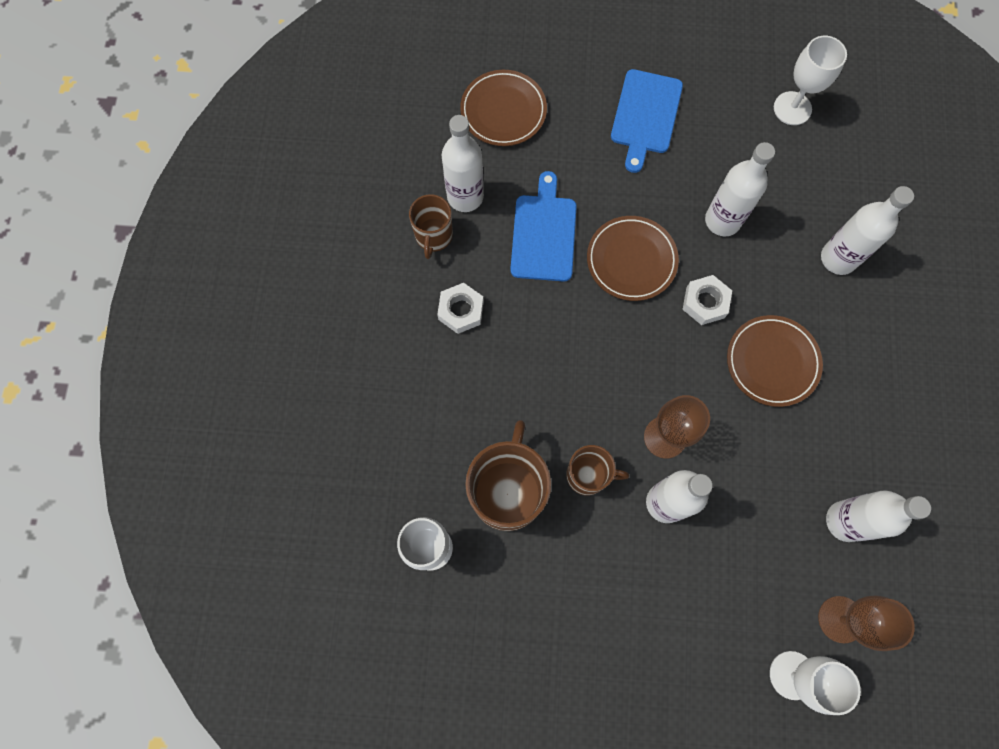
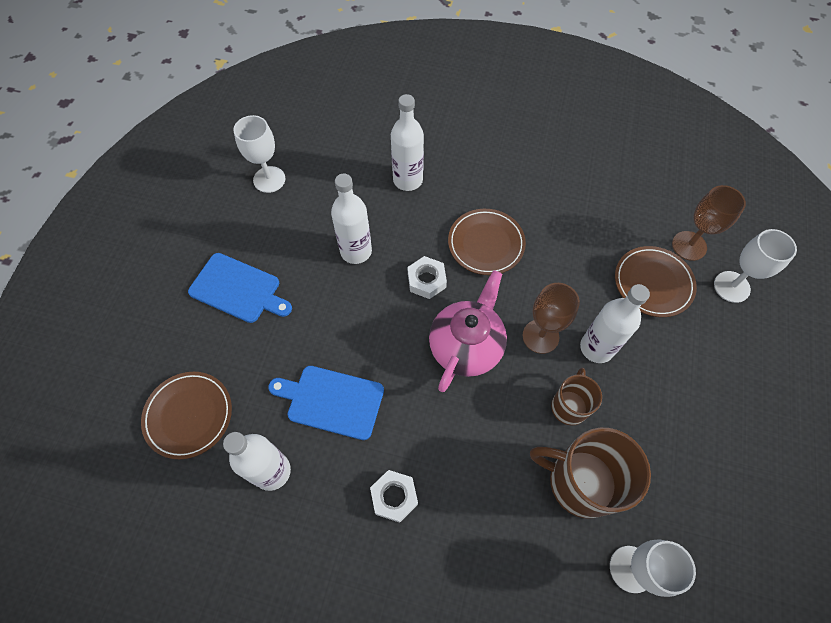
camera: 80 degrees left, 10 degrees down
brown mug [409,194,453,259] -> none
brown plate [587,216,679,301] -> brown plate moved to [615,246,697,317]
white bottle [826,490,931,542] -> none
none -> pink teapot [429,270,507,392]

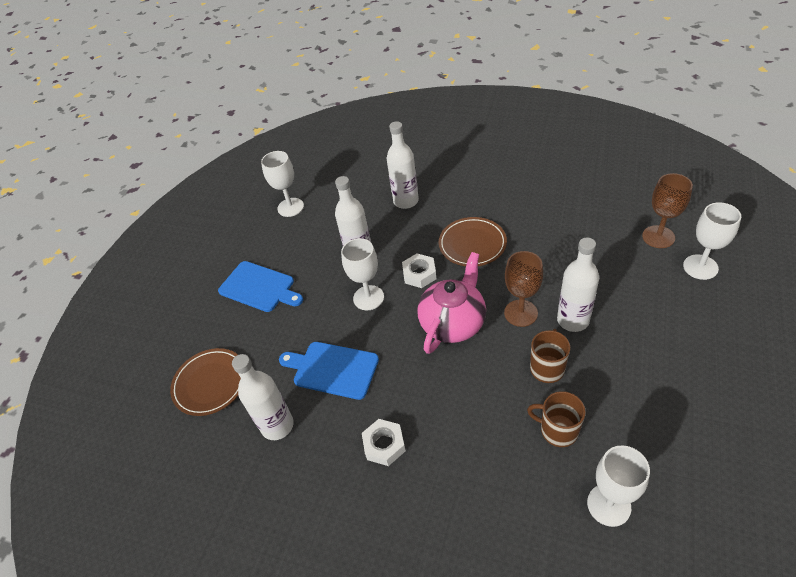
camera: 10 degrees right, 15 degrees down
brown mug [530,428,651,519] -> brown mug [527,391,586,447], size x0.57
brown plate [615,246,697,317] -> none
none -> white goblet [341,238,384,310]

